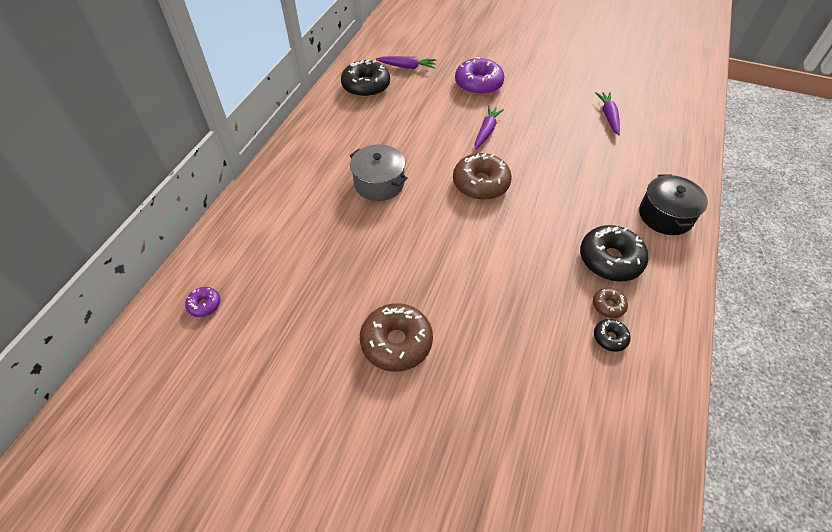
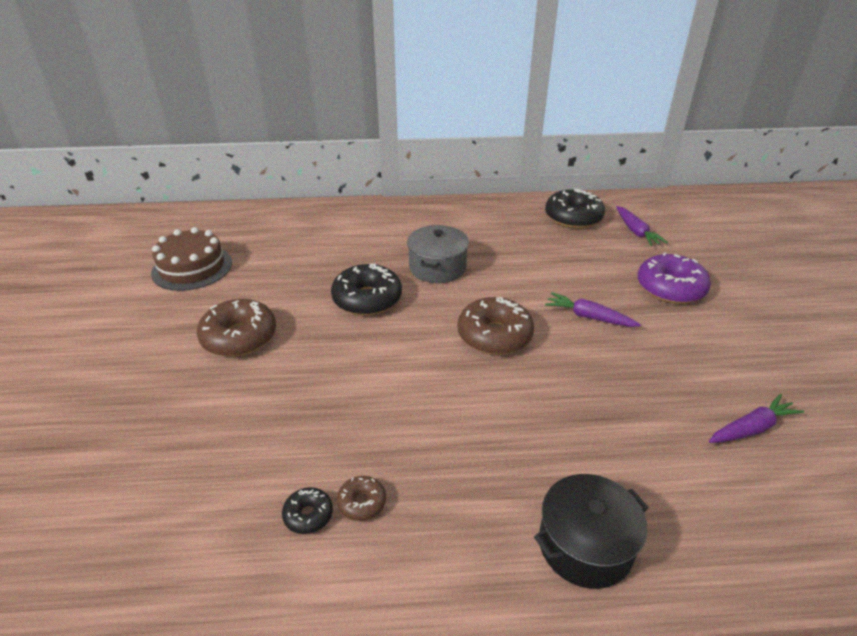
camera: 65 degrees right, 15 degrees down
purple donut [185,287,221,317] -> none
purple carrot [474,106,504,150] -> purple carrot turned 150 degrees counterclockwise [545,293,641,327]
black donut [580,225,649,282] -> black donut moved to [331,264,402,316]
none -> brown cake [151,227,232,291]

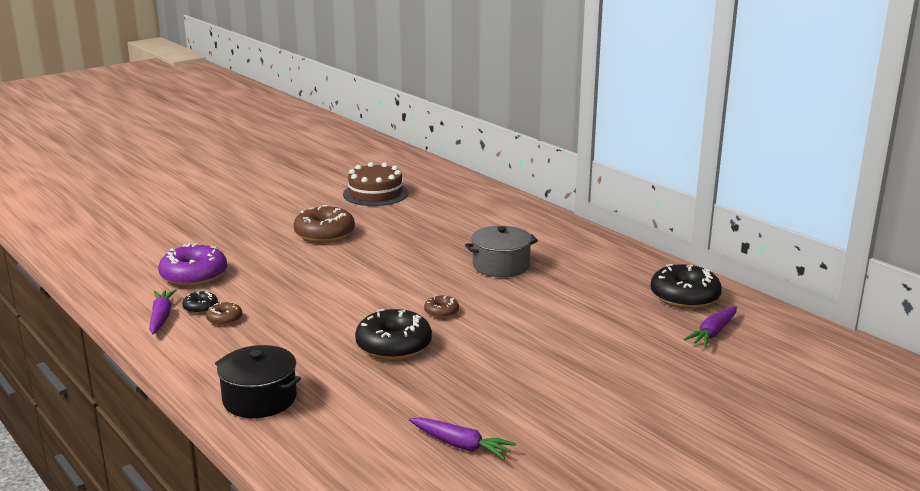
camera: 55 degrees right, 15 degrees down
black donut [331,264,402,316] -> black donut moved to [355,309,432,360]
brown donut [458,297,534,355] -> brown donut [424,296,459,318], size x0.49
purple carrot [545,293,641,327] -> purple carrot moved to [149,289,176,334]
purple donut [638,252,711,304] -> purple donut moved to [158,243,227,287]

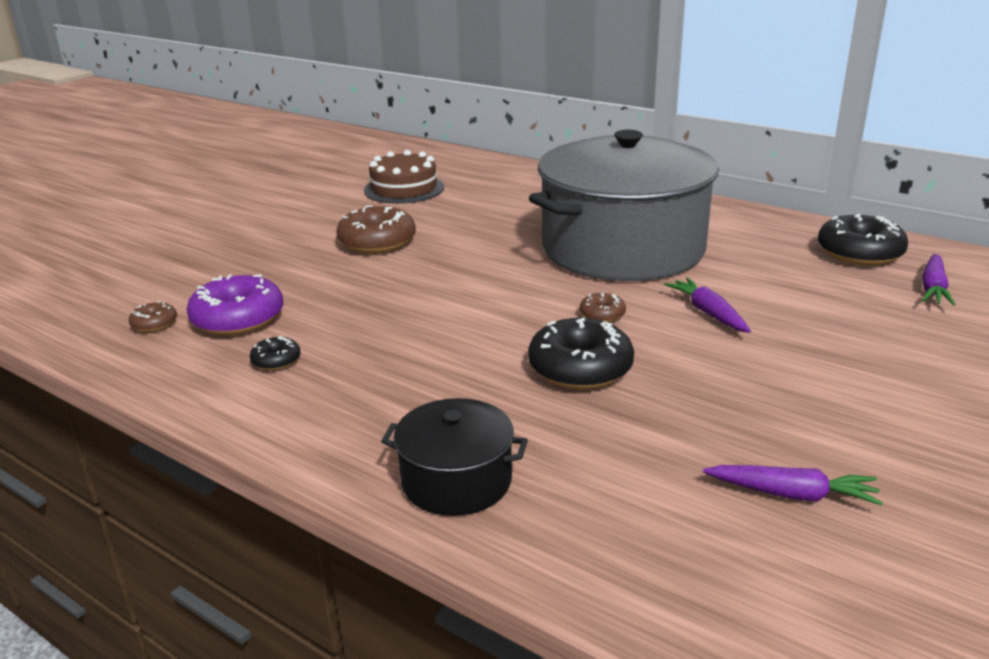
camera: 15 degrees left, 5 degrees up
purple carrot [149,289,176,334] -> purple carrot moved to [664,278,751,333]
brown donut [206,302,242,326] -> brown donut moved to [129,301,177,332]
grey pot [465,226,538,277] -> grey pot [529,130,719,281], size x2.28

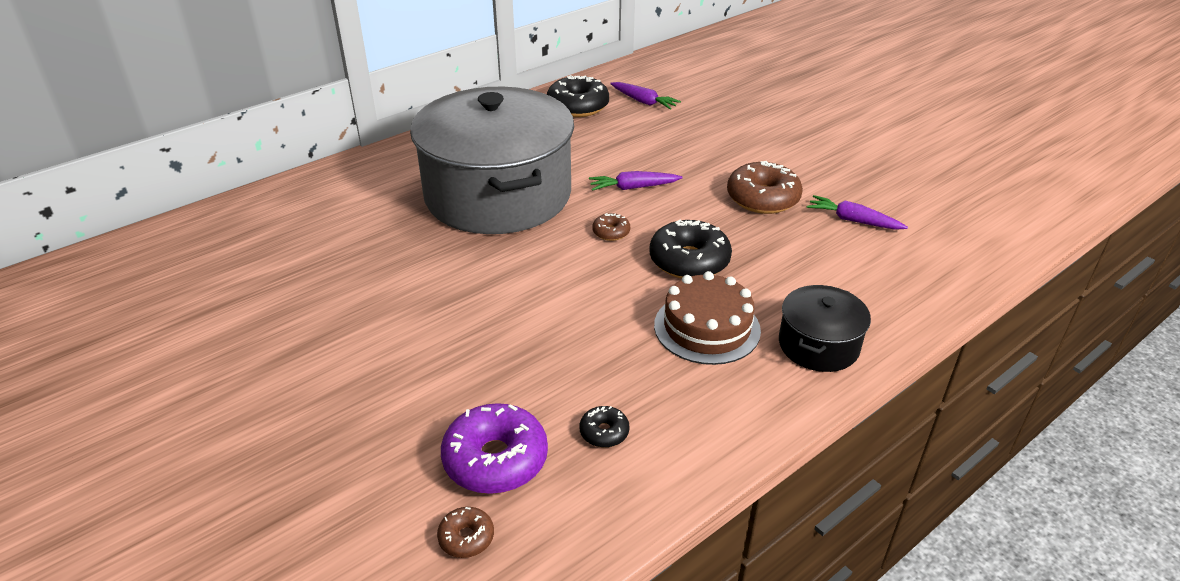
camera: 75 degrees left, 10 degrees up
brown donut [336,205,416,254] -> brown donut moved to [727,161,803,214]
brown cake [364,150,444,204] -> brown cake moved to [654,271,761,365]
purple carrot [703,465,883,506] -> purple carrot turned 90 degrees counterclockwise [807,195,908,230]

